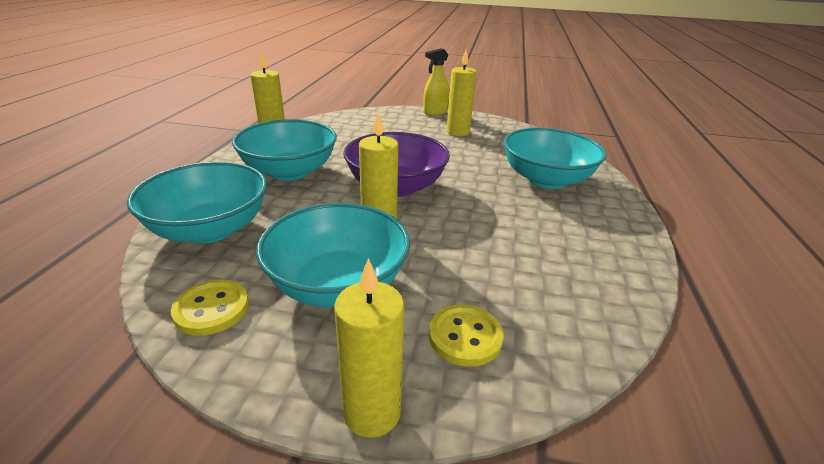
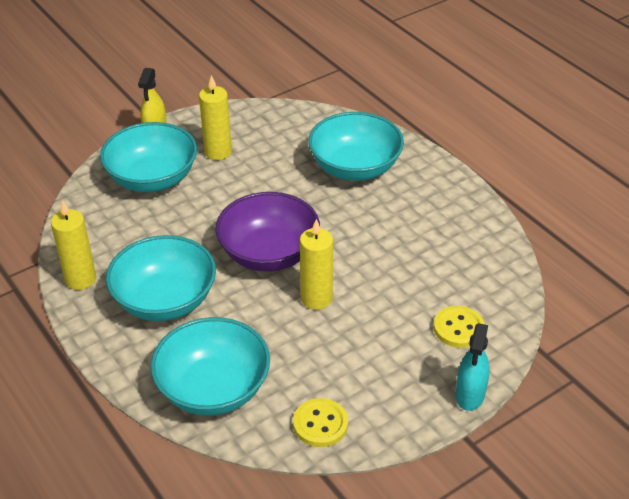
camera: 45 degrees left, 10 degrees up
turquoise bowl [256,203,410,307] -> turquoise bowl moved to [100,122,197,192]
yellow candle [334,258,404,438] -> turquoise spray bottle [456,323,490,411]

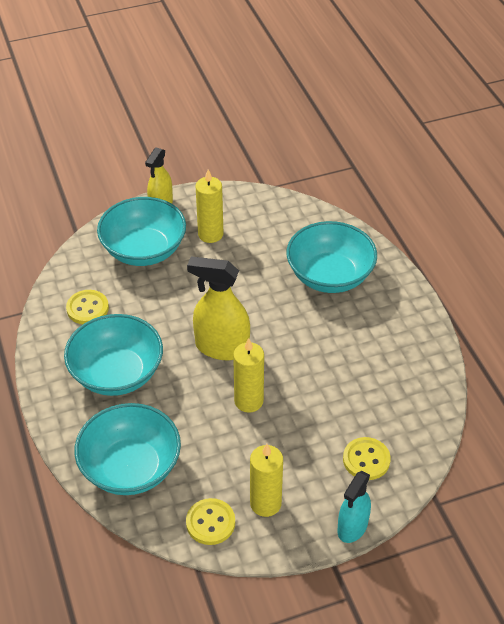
camera: 15 degrees right, 5 degrees up
yellow candle [51,200,96,290] -> yellow candle moved to [250,444,283,517]
purple bowl [215,192,320,272] -> yellow spray bottle [187,257,250,360]
none -> yellow button [66,290,109,324]

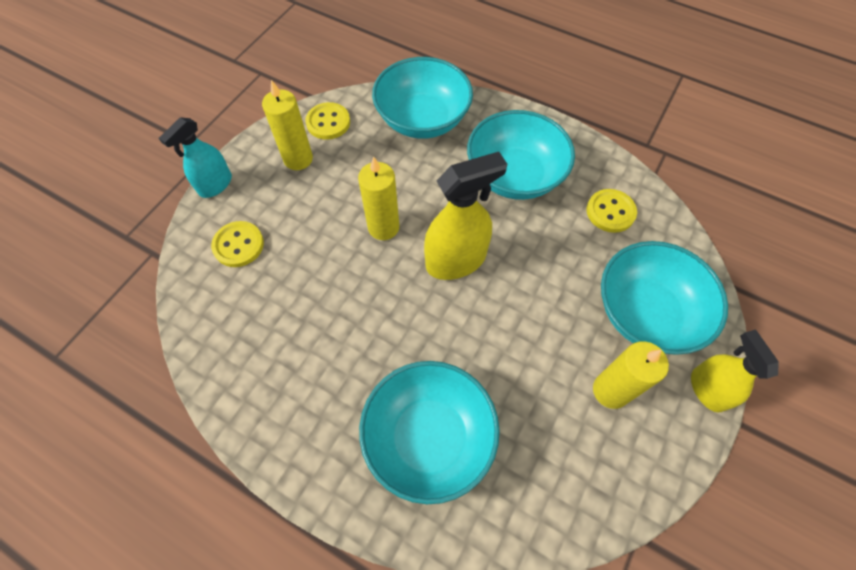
camera: 140 degrees right, 15 degrees up
turquoise spray bottle [337,471,371,543] -> turquoise spray bottle turned 135 degrees counterclockwise [159,117,232,198]

